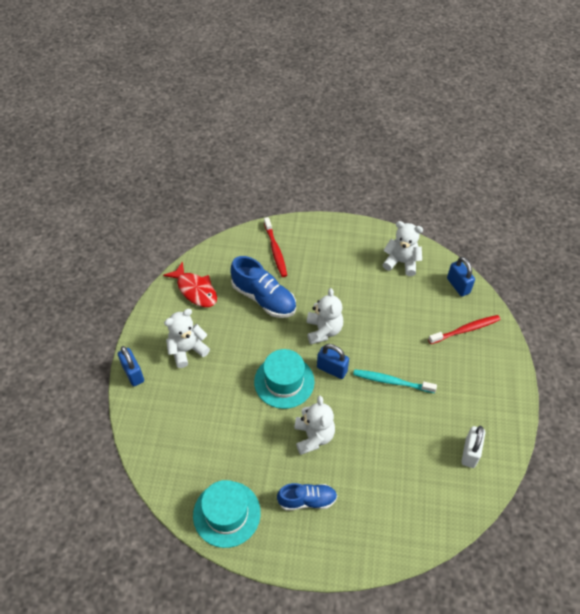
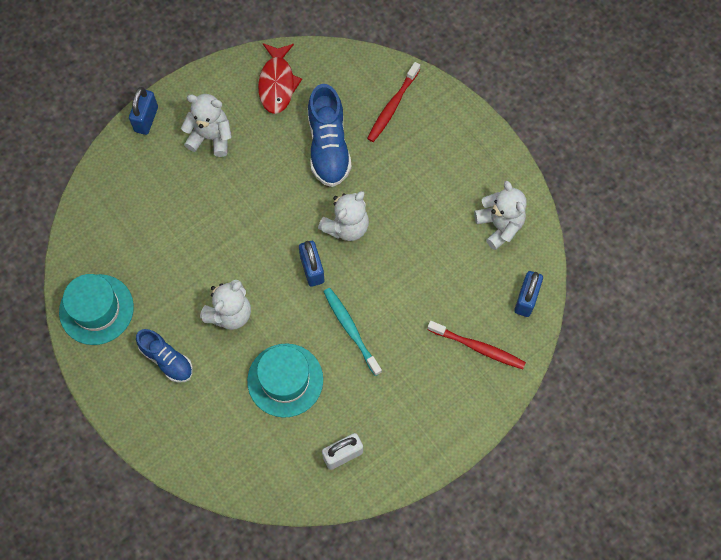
camera: 45 degrees right, 15 degrees up
turquoise hat [254,349,315,409] -> turquoise hat moved to [247,343,323,418]

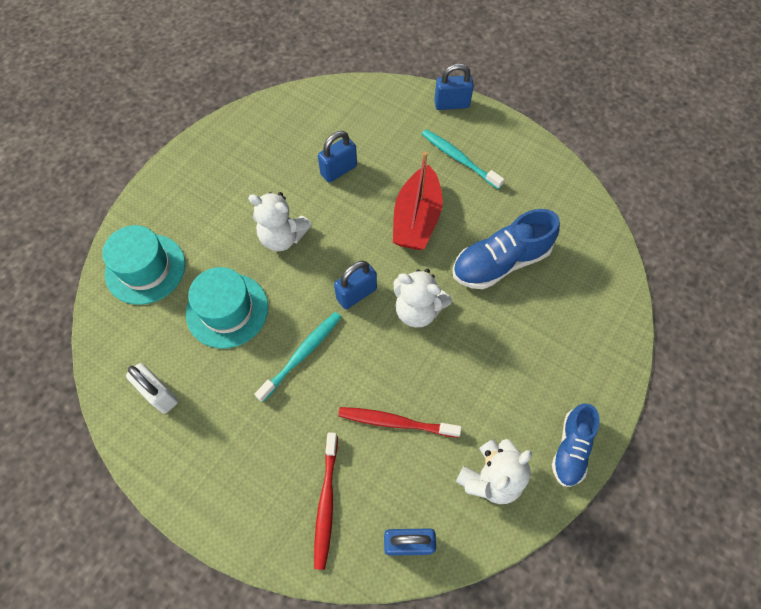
camera: 70 degrees right, 5 degrees down
turquoise hat [59,274,134,345] -> turquoise hat moved to [102,225,185,305]
blue shoe [136,329,193,382] -> blue shoe moved to [552,404,600,487]
white teddy bear [181,94,232,157] -> turquoise toothbrush [422,129,504,189]
red fish [258,43,302,114] -> none
red toothbrush [367,62,420,142] -> red toothbrush moved to [338,407,462,438]
none -> blue padlock [318,131,357,183]
none -> red boat [393,152,443,250]

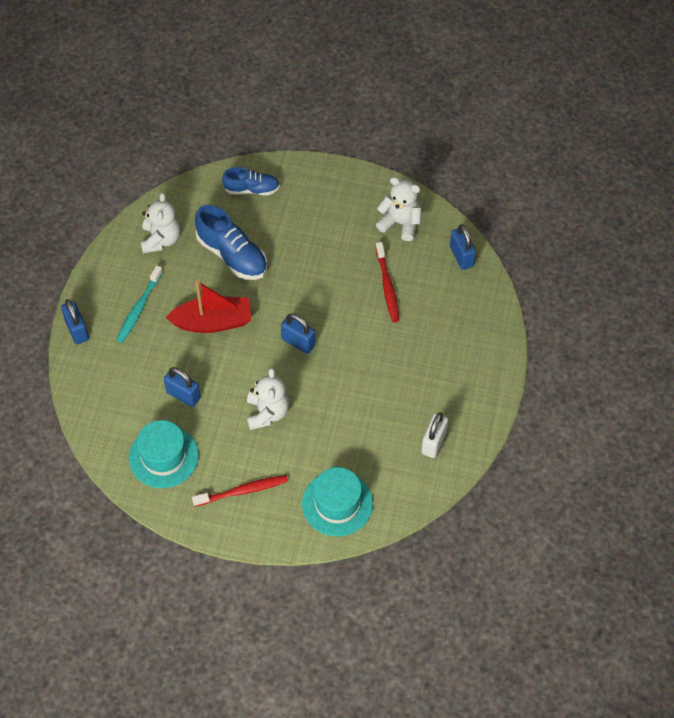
camera: 110 degrees left, 5 degrees down
turquoise hat [186,267,268,348] -> turquoise hat moved to [129,420,199,488]
turquoise toothbrush [254,312,341,402] -> none
red toothbrush [314,432,338,570] -> red toothbrush moved to [192,475,288,507]
white teddy bear [393,269,452,328] -> white teddy bear moved to [141,192,180,254]
blue shoe [552,404,600,487] -> blue shoe moved to [222,167,280,195]

